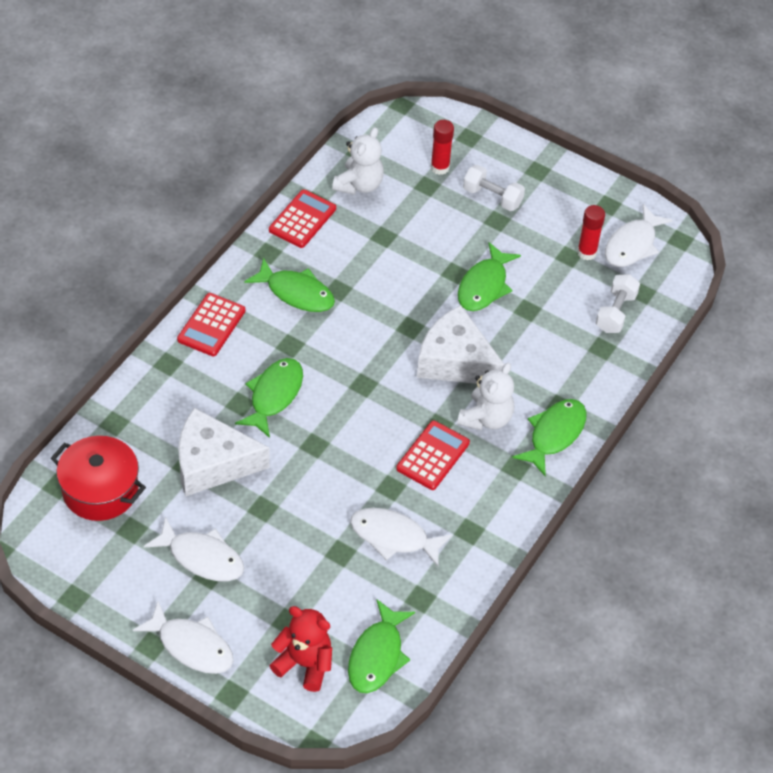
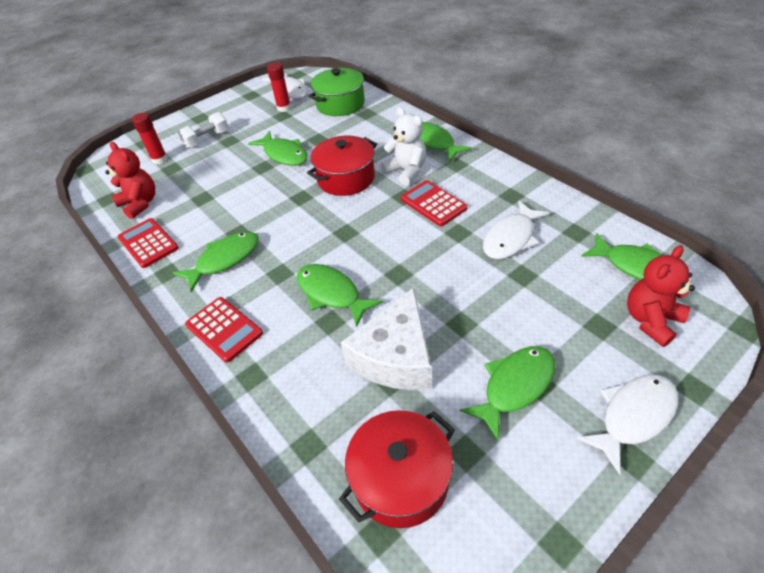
camera: 65 degrees left, 5 degrees down
white fish [144,516,244,581] -> green fish [460,346,555,441]
white teddy bear [332,127,384,195] -> red teddy bear [105,142,155,219]
white cheese [417,305,505,384] -> red pot [307,136,377,196]
white dumbbell [596,274,640,333] -> green pot [308,68,366,116]

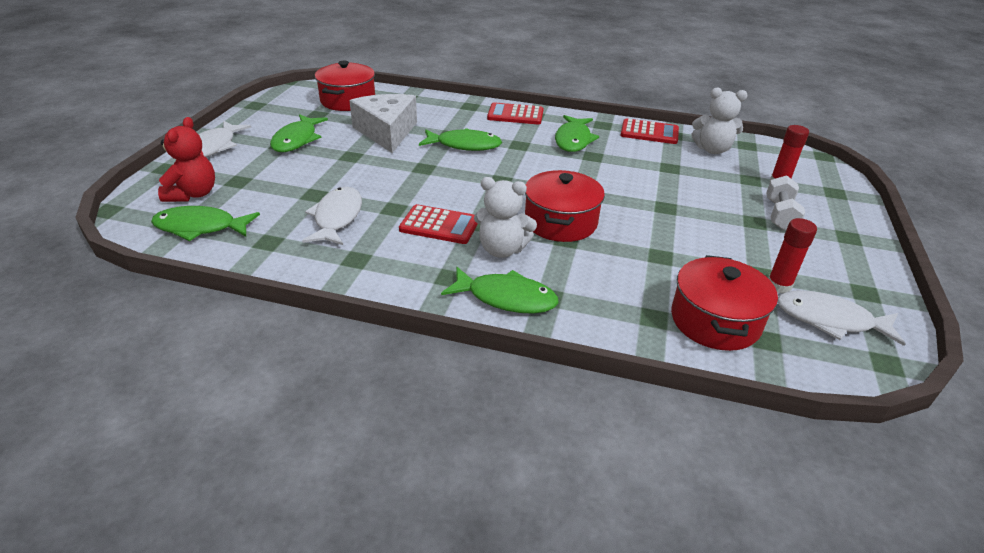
camera: 140 degrees right, 10 degrees down
red teddy bear [105,142,155,219] -> white teddy bear [691,88,748,154]
green fish [248,131,308,166] -> none
green pot [308,68,366,116] -> red pot [671,255,778,351]

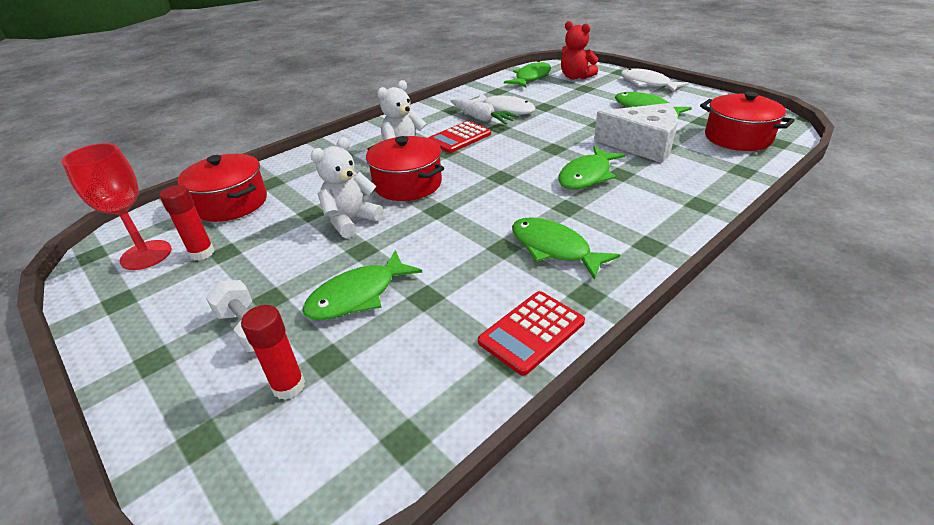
camera: 125 degrees right, 0 degrees up
green fish [441,267,559,314] -> green fish moved to [302,250,422,320]
red calculator [487,102,544,124] -> none
white teddy bear [691,88,748,154] -> white teddy bear moved to [310,137,384,238]
white fish [778,290,906,346] -> red goblet [62,143,172,270]
none -> white carrot [450,98,520,125]

